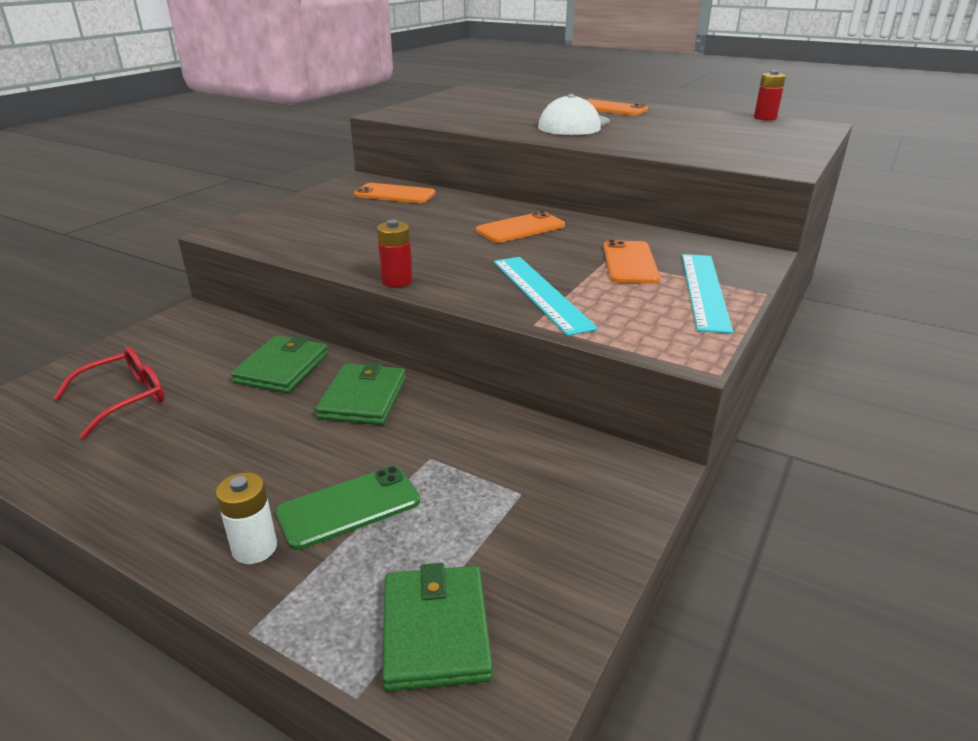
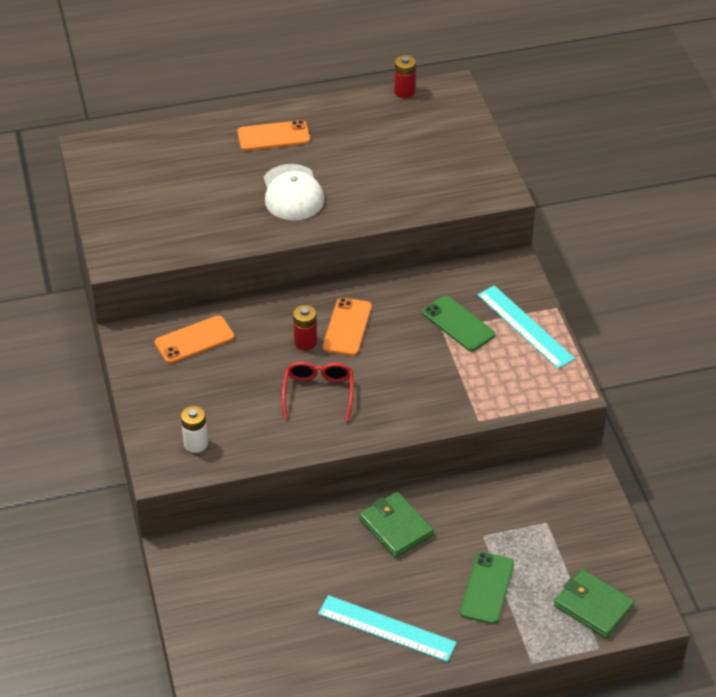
camera: 45 degrees left, 15 degrees up
red glasses [53,347,164,439] -> red glasses moved to [281,361,353,421]
white battery [216,473,277,564] -> white battery moved to [181,406,208,453]
green wallet [231,336,328,393] -> none
red battery [377,220,413,287] -> red battery moved to [293,305,317,350]
turquoise ruler [494,257,598,336] -> turquoise ruler moved to [318,595,457,662]
orange phone [603,240,660,284] -> green phone [422,296,495,351]

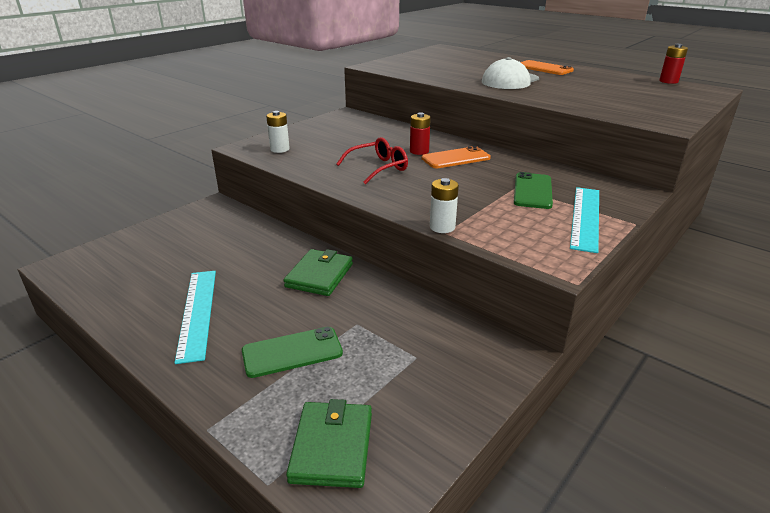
camera: 55 degrees right, 15 degrees down
orange phone [155,316,234,364] -> none
none -> white battery [430,178,459,233]

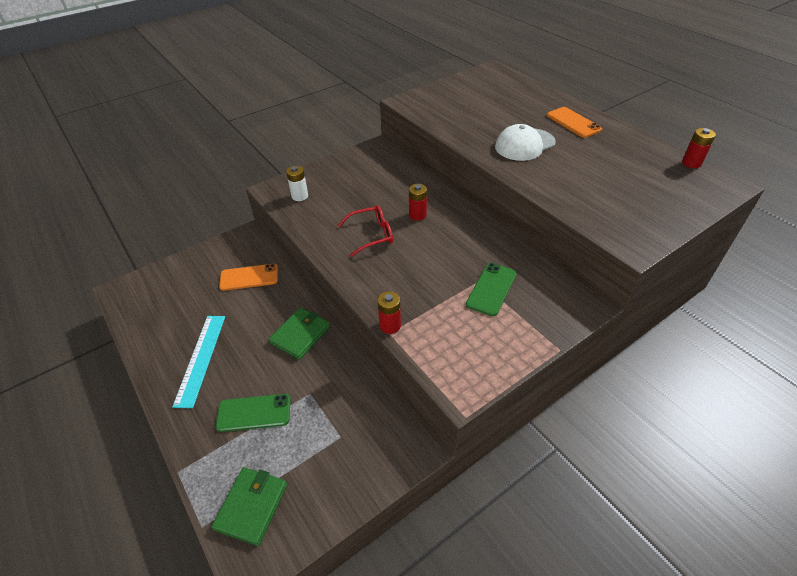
camera: 15 degrees right, 15 degrees up
orange phone [422,146,491,168] -> orange phone moved to [219,264,278,291]
white battery [430,178,459,233] -> red battery [378,291,401,334]
turquoise ruler [570,187,599,253] -> none

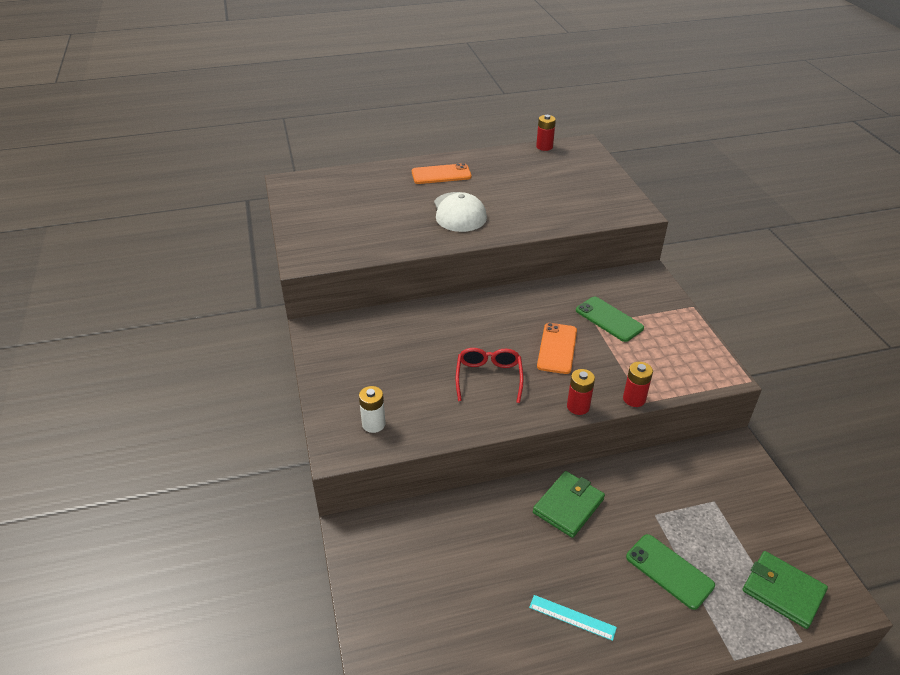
camera: 70 degrees left, 5 degrees down
turquoise ruler [172,316,225,408] -> turquoise ruler [529,595,617,641], size x0.58
green phone [216,394,291,432] -> green phone turned 60 degrees counterclockwise [626,534,715,610]
orange phone [219,264,278,291] -> orange phone moved to [537,323,577,374]
green wallet [269,308,330,360] -> green wallet turned 75 degrees clockwise [533,471,605,538]
red battery [409,184,427,221] -> red battery moved to [567,369,595,415]

